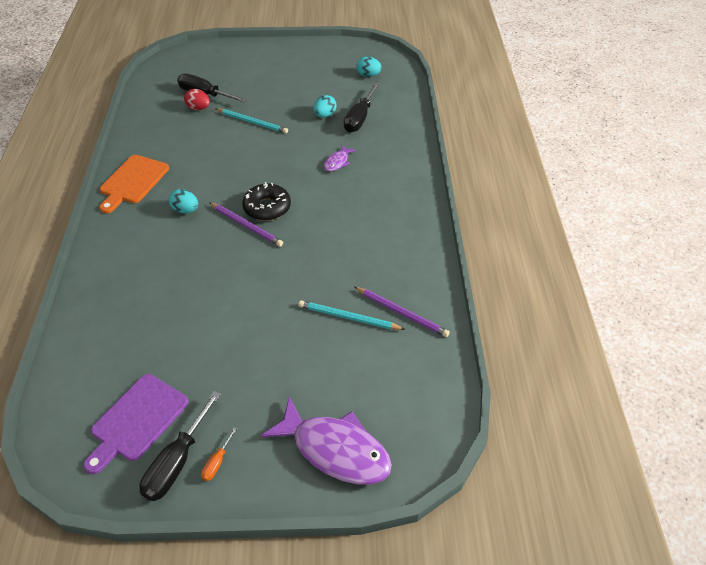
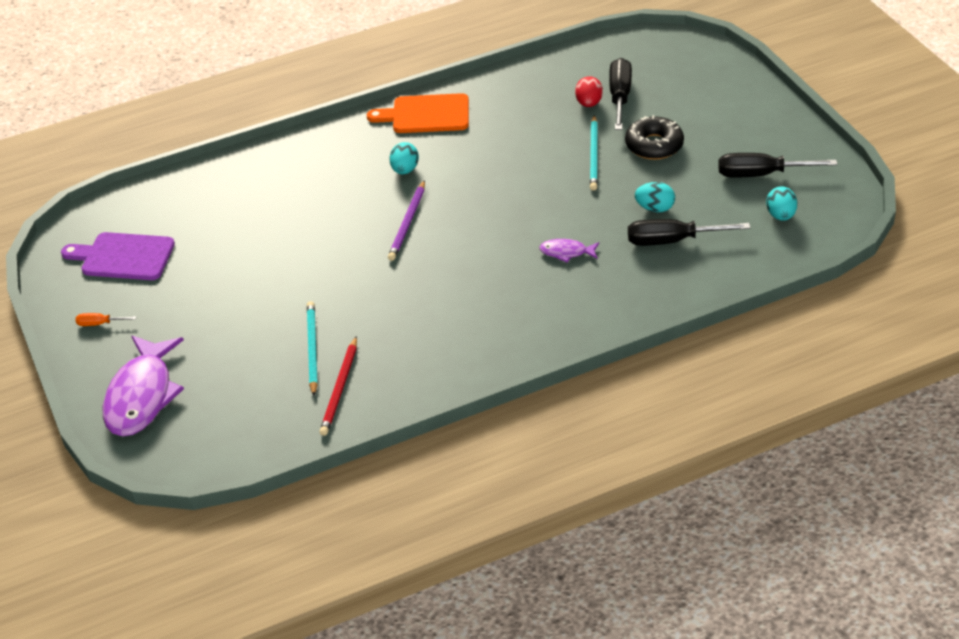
camera: 70 degrees right, 5 degrees down
black screwdriver [140,391,221,501] -> black screwdriver moved to [718,153,837,178]
black donut [242,182,291,221] -> black donut moved to [625,115,684,160]
purple pencil [354,287,450,337] -> red pencil [319,336,357,436]

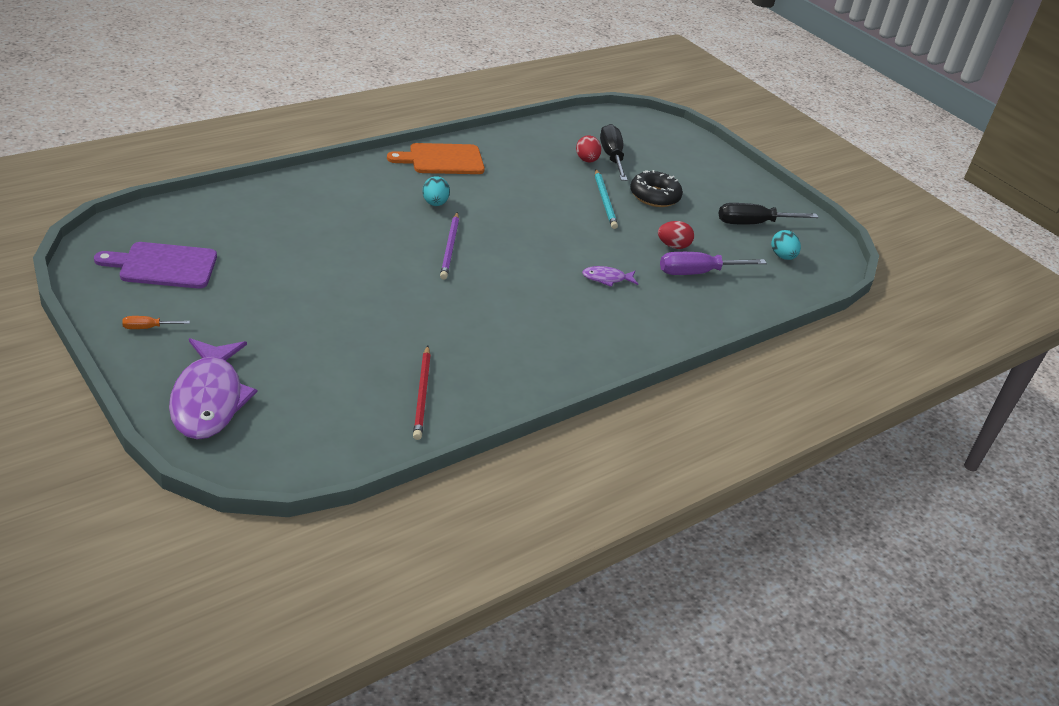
camera: 20 degrees left, 5 degrees down
turquoise pencil [307,301,318,396] -> none
black screwdriver [628,219,750,246] -> purple screwdriver [660,252,767,275]
turquoise egg [635,182,675,212] -> red egg [658,221,694,249]

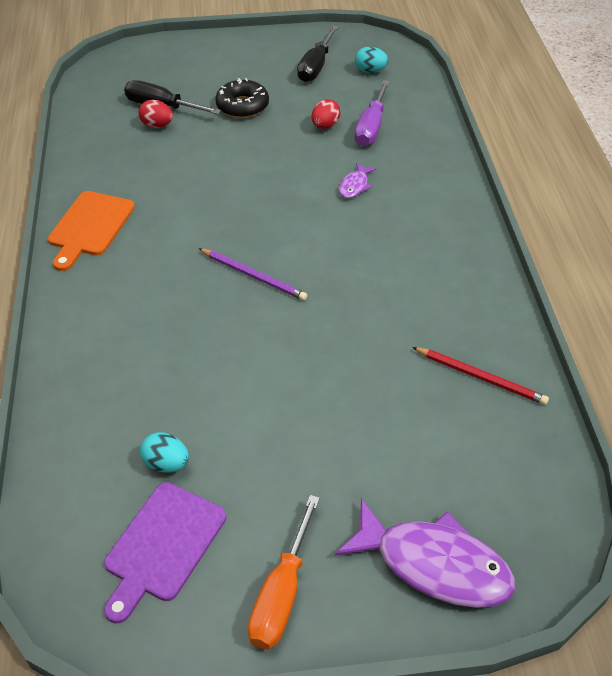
camera: 55 degrees left, 10 degrees up
orange screwdriver [122,316,190,329] -> orange screwdriver [248,495,320,649], size x2.07
turquoise egg [422,176,450,206] -> turquoise egg moved to [140,432,189,473]
turquoise pencil [595,169,618,229] -> none

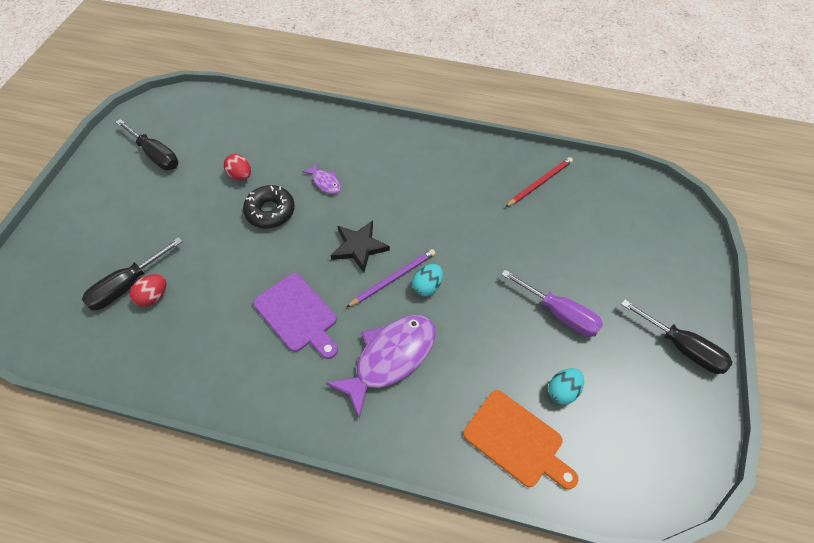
camera: 70 degrees left, 10 degrees up
orange cutting board [48,191,135,271] -> orange cutting board moved to [463,390,578,489]
purple cutting board [104,482,226,624] -> purple cutting board moved to [253,273,338,359]
black donut [215,78,269,118] -> black donut moved to [243,185,295,228]
orange screwdriver [248,495,320,649] -> black screwdriver [621,299,732,374]
purple fish [335,498,515,608] -> purple fish moved to [326,315,436,419]
purple screwdriver [354,80,390,146] -> purple screwdriver moved to [501,270,603,337]
turquoise egg [355,46,388,73] -> turquoise egg moved to [412,264,443,296]
none -> black star [331,220,390,272]

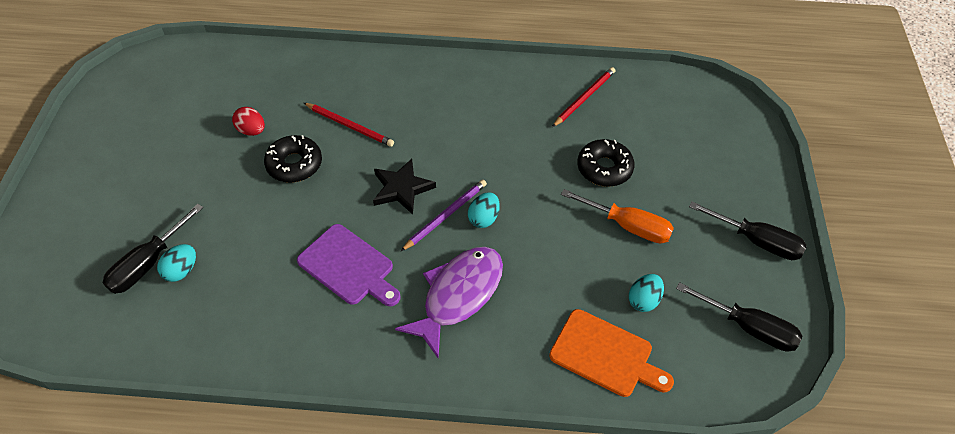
camera: 10 degrees left, 5 degrees down
black screwdriver [115,119,178,170] -> black screwdriver moved to [676,282,802,352]
red egg [130,274,167,307] -> turquoise egg [157,244,196,282]
purple fish [302,163,341,194] -> red pencil [304,103,394,147]
purple screwdriver [501,270,603,337] -> orange screwdriver [561,189,674,244]
none -> black donut [577,139,635,187]

